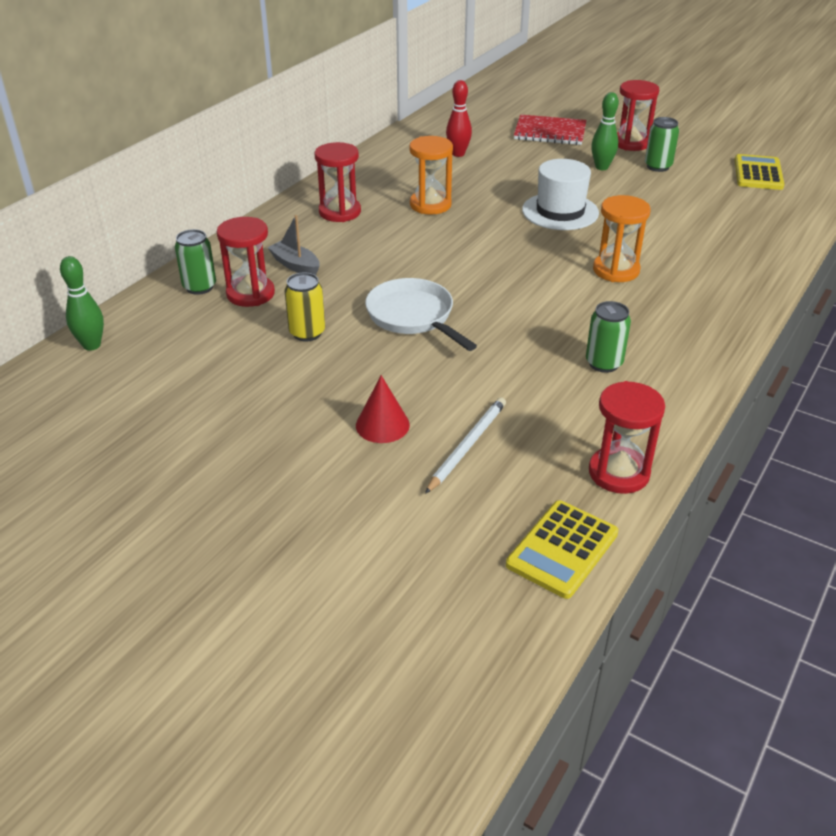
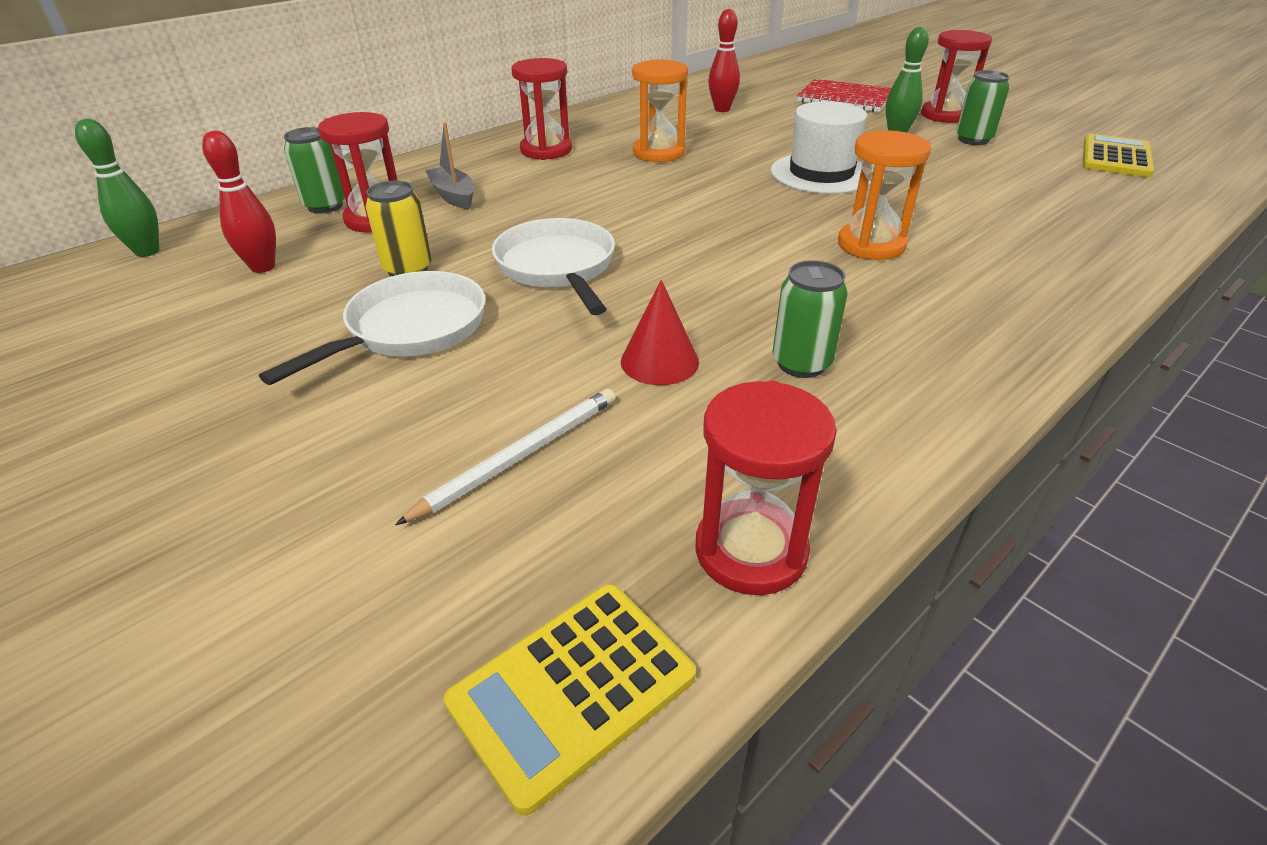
camera: 15 degrees right, 0 degrees up
red cone [356,375,410,443] -> red cone moved to [621,280,699,385]
none -> red bowling pin [202,131,276,273]
none -> white pan [259,271,485,385]

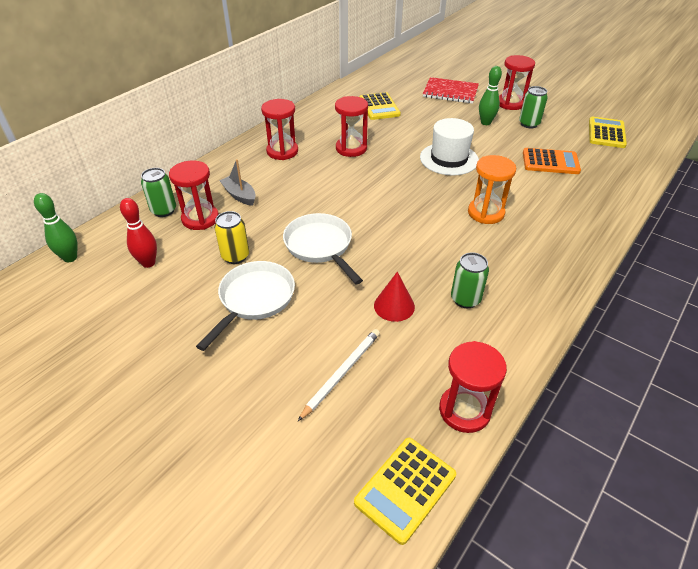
camera: 10 degrees left, 5 degrees up
orange hourglass [632,59,688,162] -> red hourglass [335,96,368,157]
red bowling pin [708,9,740,112] -> yellow calculator [359,92,401,120]
none -> orange calculator [523,148,581,174]

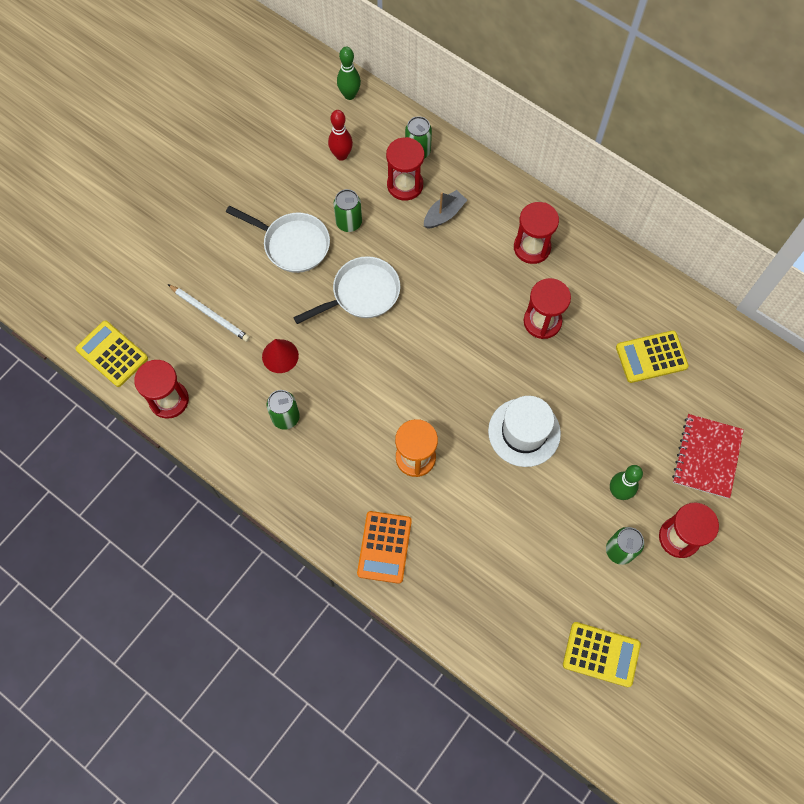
camera: 90 degrees right, 25 degrees up
yellow can [214,211,249,264] -> green can [334,189,362,232]
orange calculator [523,148,581,174] -> orange calculator moved to [357,511,412,584]

